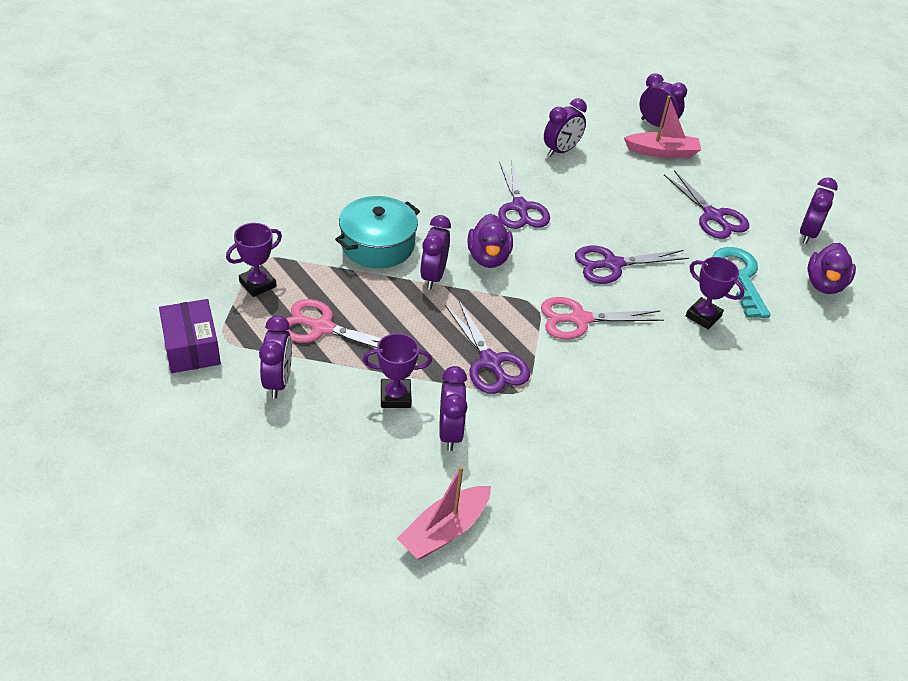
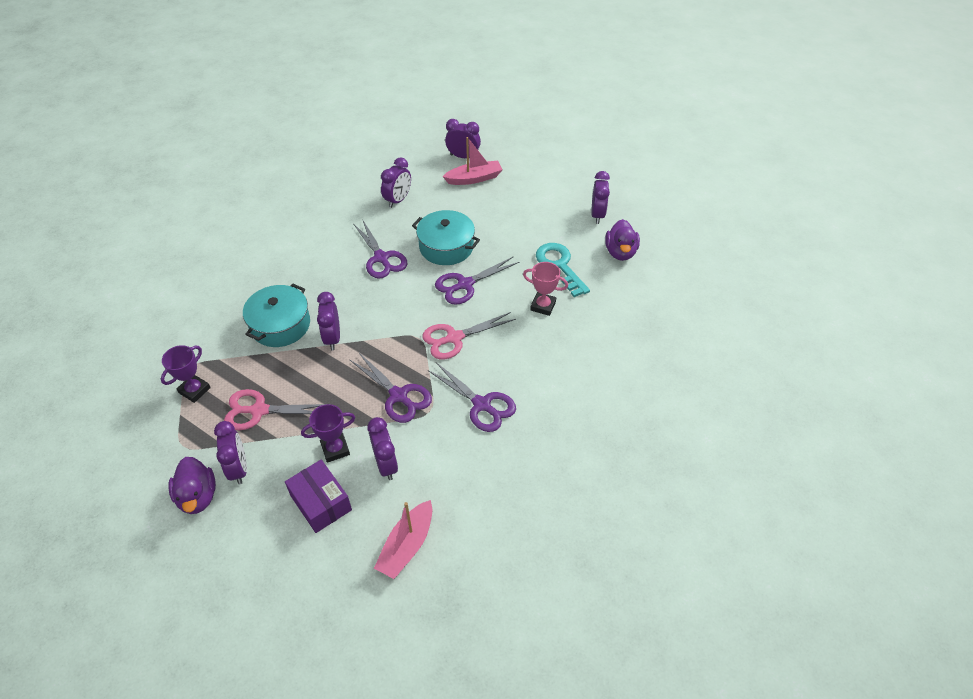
camera: 15 degrees left, 5 degrees up
purple box [159,299,221,373] -> purple box moved to [285,460,352,533]
purple duck [468,214,513,268] -> purple duck moved to [168,457,216,514]
purple scissors [664,170,749,239] -> purple scissors moved to [427,363,516,432]
purple trophy [686,257,745,329] -> pink trophy [523,262,568,316]
none -> turquoise pot [412,210,480,265]

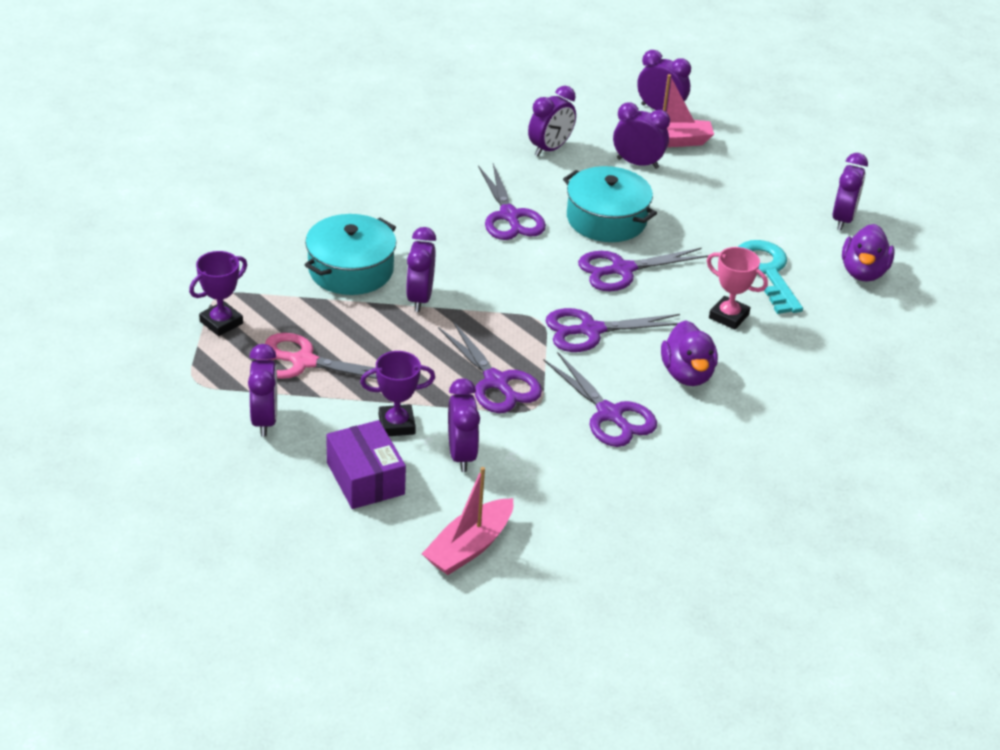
camera: 10 degrees right, 10 degrees down
purple duck [168,457,216,514] -> purple duck moved to [661,320,718,386]
pink scissors [422,312,516,359] -> purple scissors [546,308,680,352]
none -> purple clock [613,102,670,169]

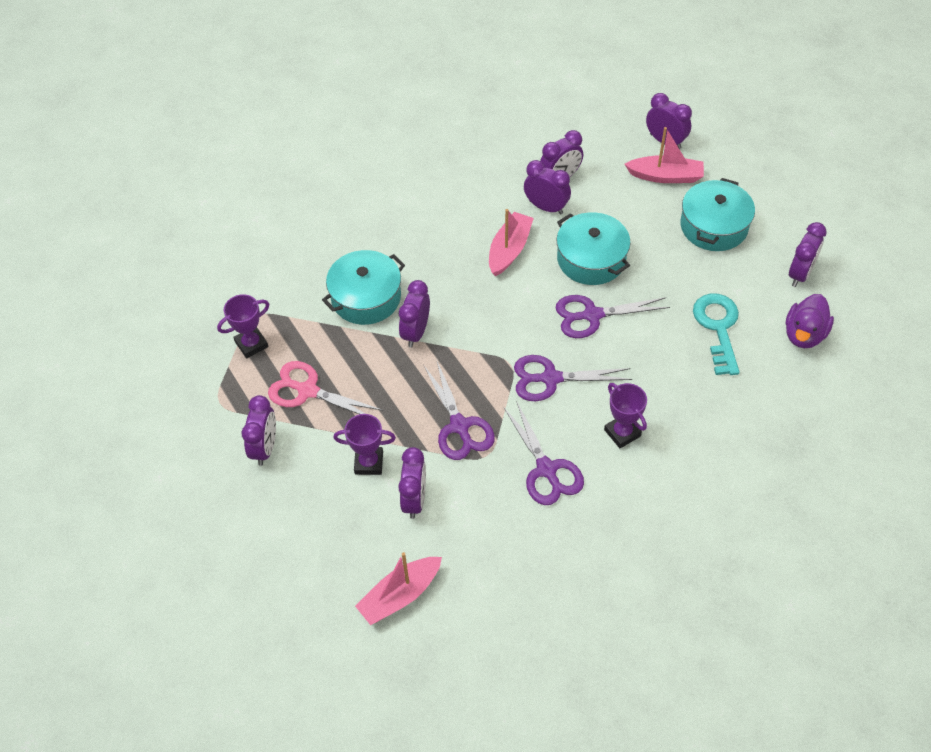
camera: 15 degrees right, 15 degrees up
purple box [326,420,406,509] -> none
purple scissors [478,164,546,240] -> pink boat [489,209,534,276]
purple clock [613,102,670,169] -> purple clock moved to [524,160,571,215]
purple duck [661,320,718,386] -> purple trophy [604,383,647,448]
pink trophy [706,247,768,330] -> none
none -> turquoise pot [681,178,755,251]

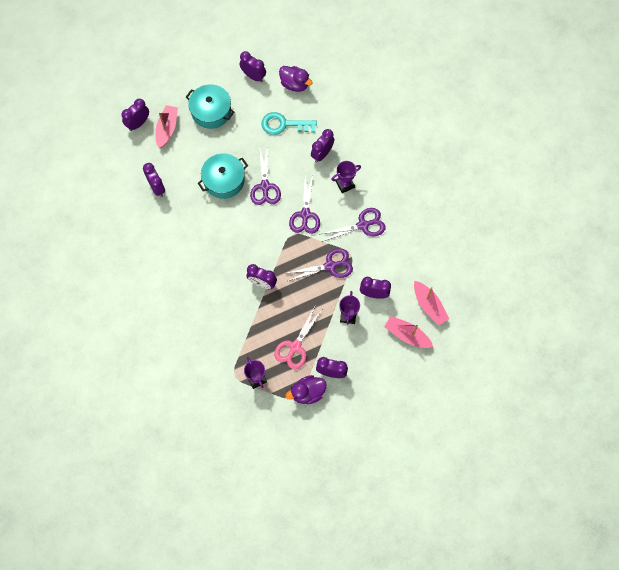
camera: 85 degrees left, 15 degrees up
turquoise pot [322,250,405,325] -> none
pink boat [489,209,534,276] -> pink boat moved to [384,316,433,348]
purple clock [524,160,571,215] -> purple clock moved to [311,129,334,163]
none -> purple duck [286,375,327,404]

